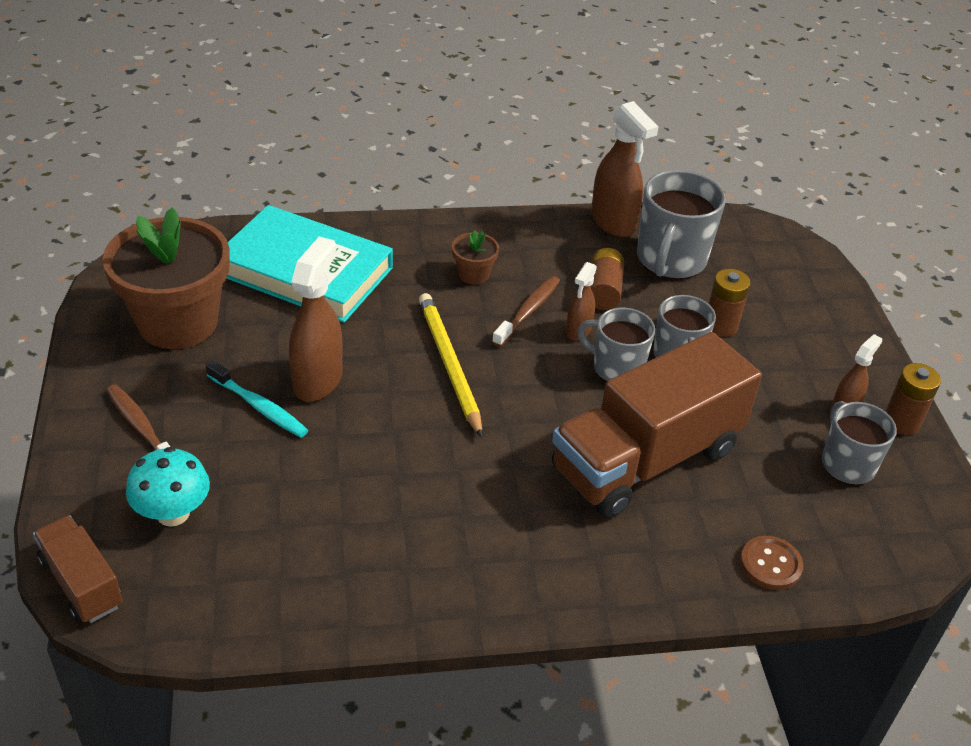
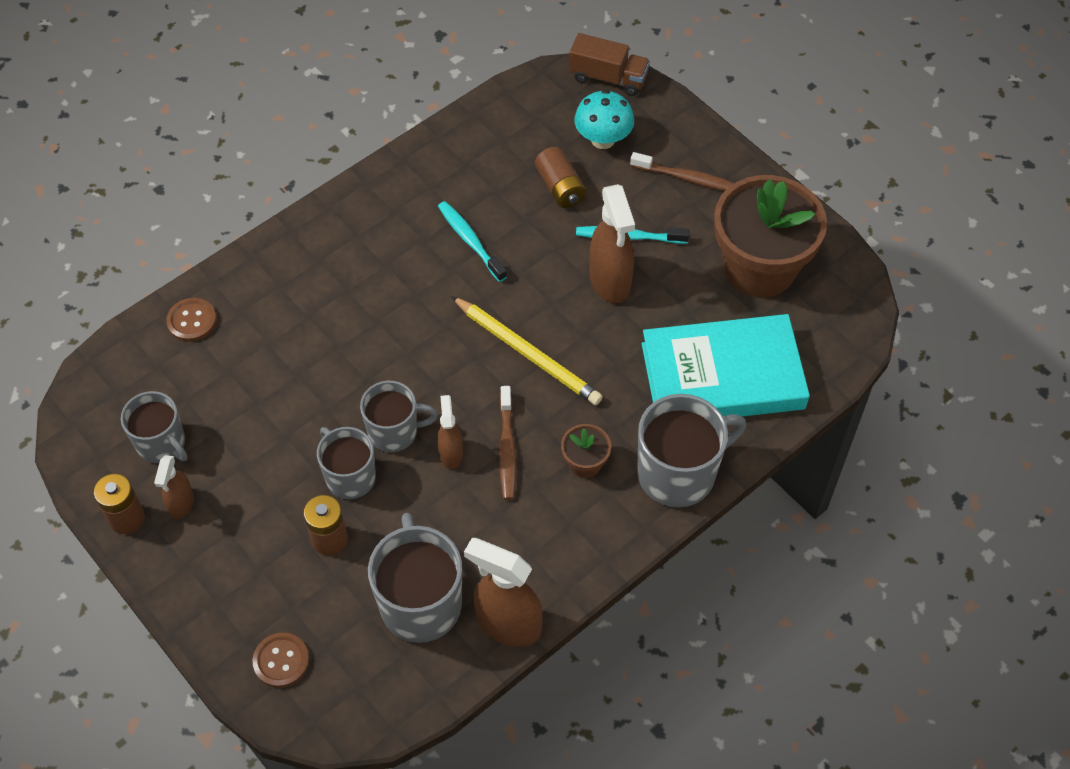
camera: 150 degrees right, 15 degrees up
brown truck [552,332,762,518] -> none
brown battery [591,248,624,310] -> brown battery moved to [535,147,586,208]
none -> brown button [253,633,309,688]
none -> turquoise toothbrush [438,201,507,282]
none -> grey mug [637,394,746,508]

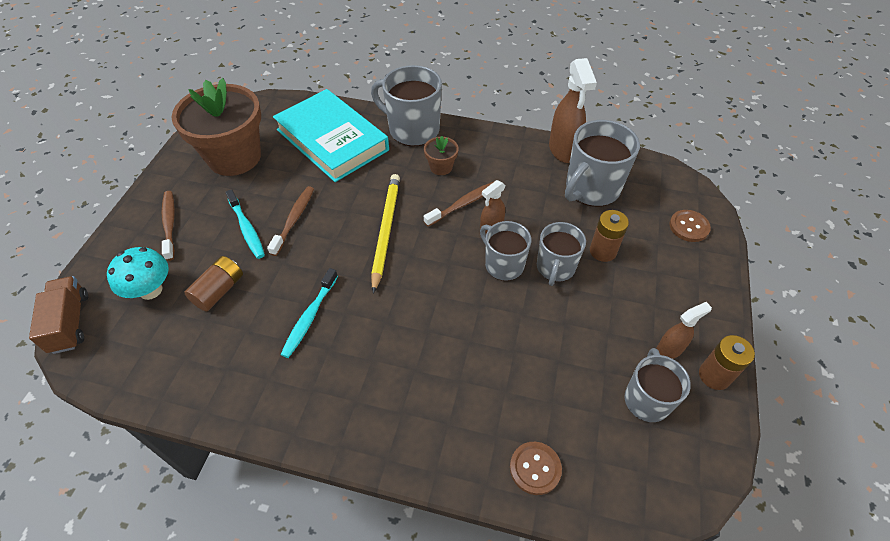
camera: 125 degrees left, 5 degrees down
brown spray bottle [590,184,635,303] -> brown toothbrush [267,186,314,256]

